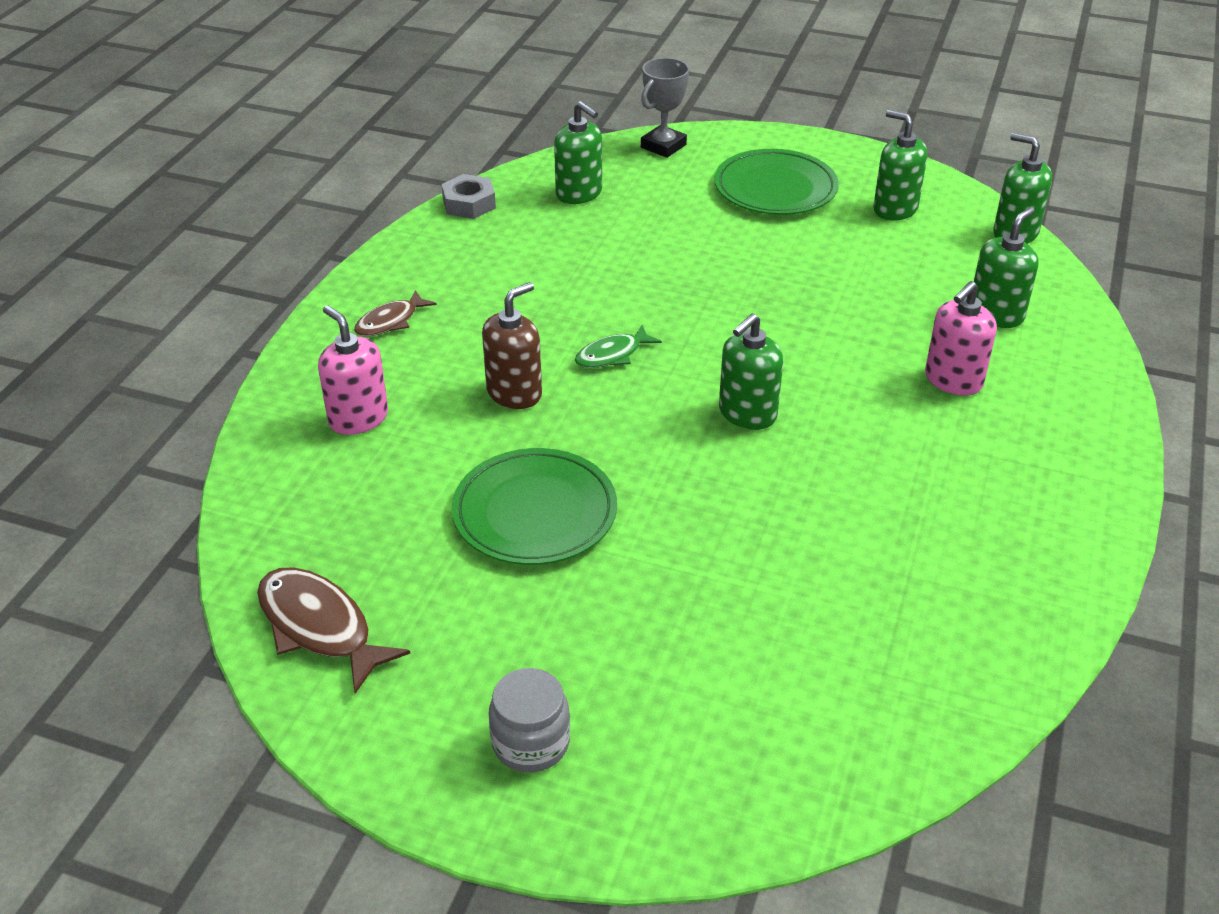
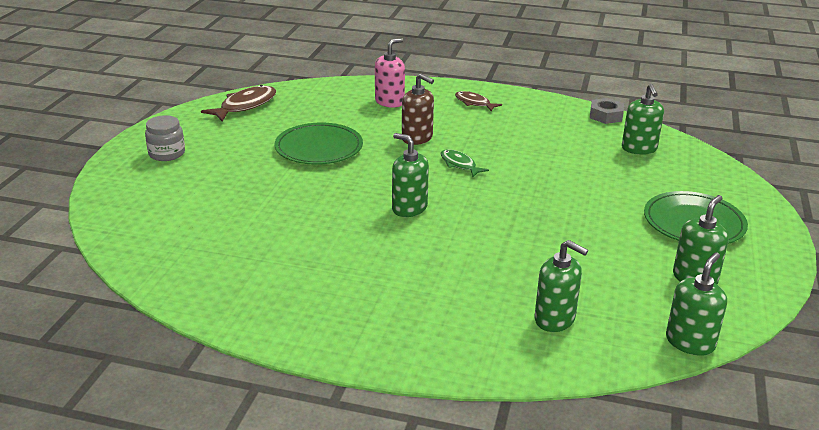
camera: 85 degrees right, 10 degrees down
green soap dispenser [554,101,602,204] -> green soap dispenser turned 45 degrees counterclockwise [622,84,664,155]
grey trophy [641,58,689,158] -> none
pink soap dispenser [925,281,997,396] -> none

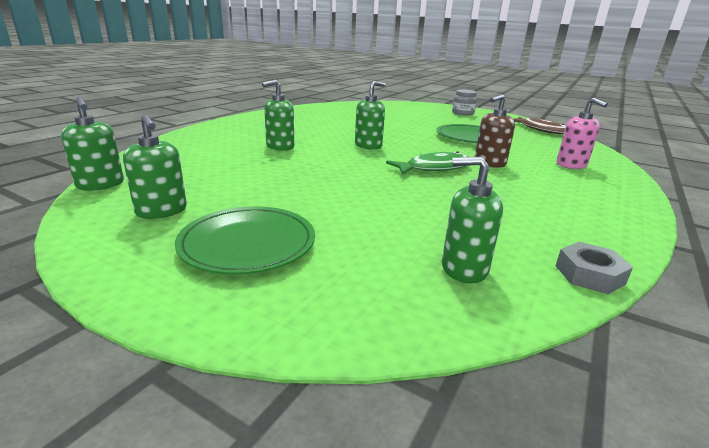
camera: 105 degrees right, 5 degrees down
green fish [440,149,489,177] -> green fish [386,151,469,174], size x1.62
brown fish [455,91,502,111] -> none
green soap dispenser [535,240,588,332] -> green soap dispenser moved to [262,80,294,151]

